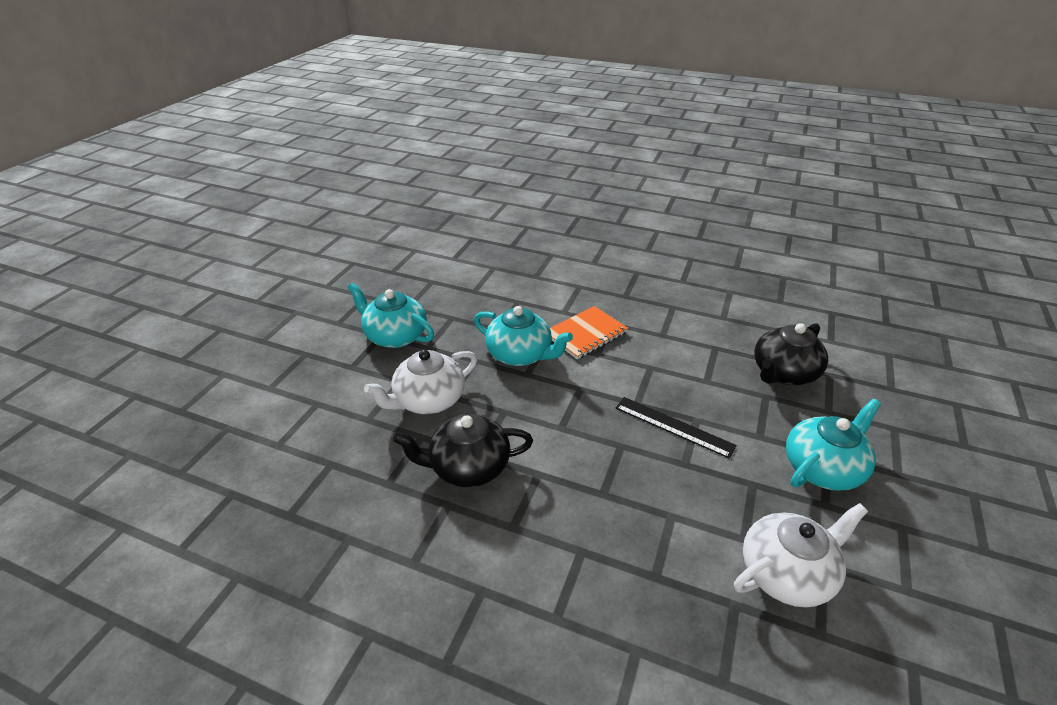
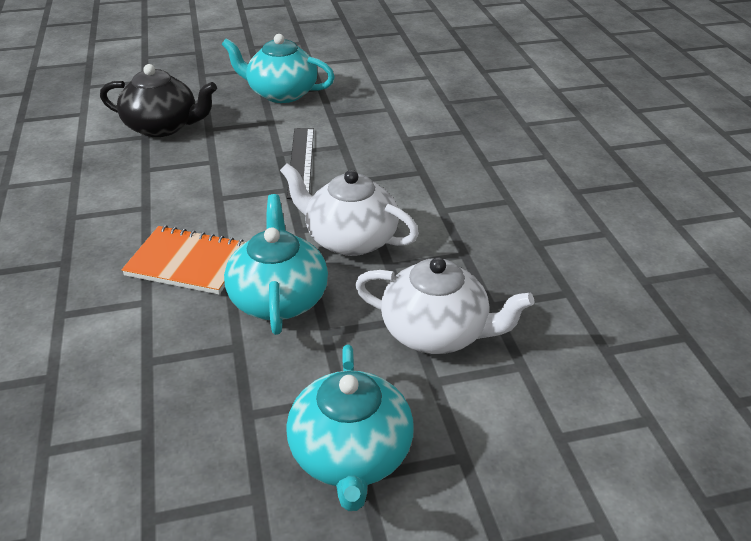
camera: 125 degrees left, 0 degrees up
black teapot [393,414,533,487] -> none
white teapot [734,503,868,608] -> white teapot moved to [280,163,419,256]

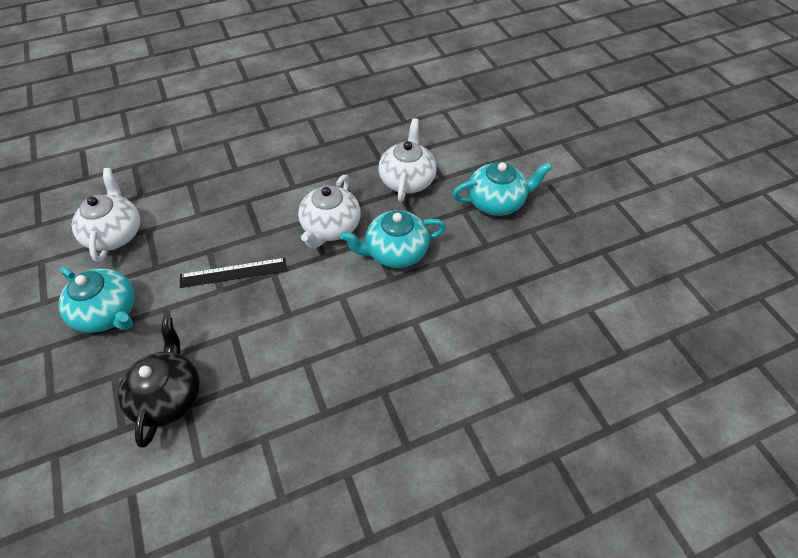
camera: 100 degrees left, 15 degrees up
orange notebook [121,225,246,294] -> none
turquoise teapot [222,34,335,103] -> turquoise teapot turned 60 degrees counterclockwise [58,267,135,333]
none -> white teapot [72,168,140,263]

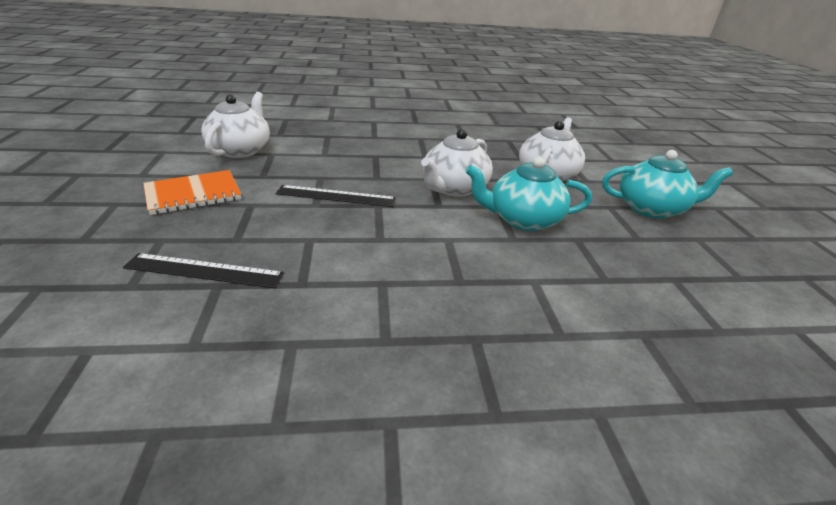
camera: 15 degrees right, 20 degrees down
turquoise teapot [58,267,135,333] -> orange notebook [143,170,241,215]
black teapot [118,318,200,447] -> black ruler [123,253,284,288]

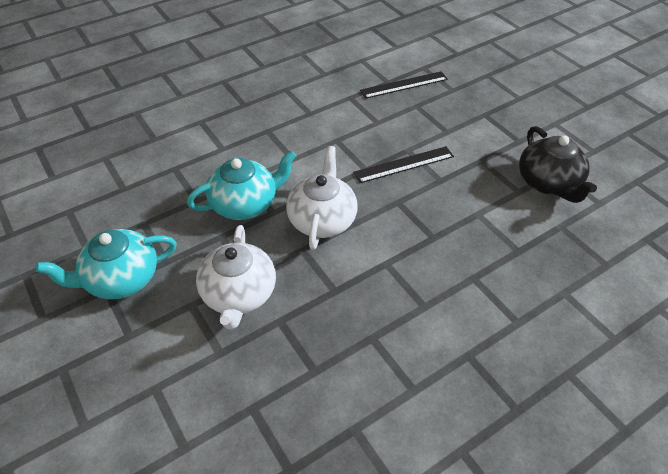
camera: 155 degrees right, 15 degrees up
orange notebook [143,170,241,215] -> none
white teapot [202,92,270,158] -> black teapot [519,126,597,203]

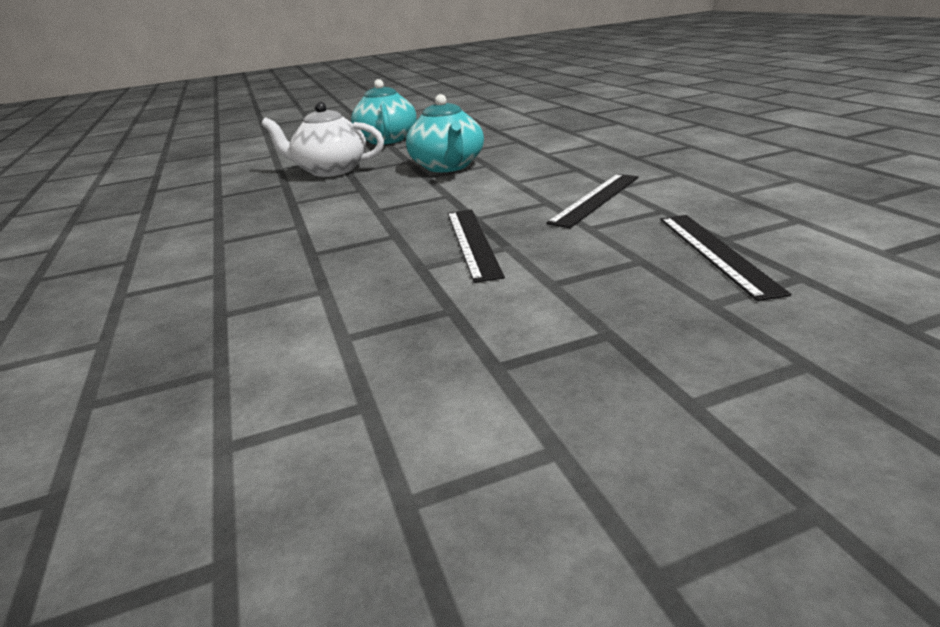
camera: 105 degrees right, 20 degrees down
white teapot [286,146,358,250] -> none
black teapot [519,126,597,203] -> none
none -> black ruler [546,174,639,228]

